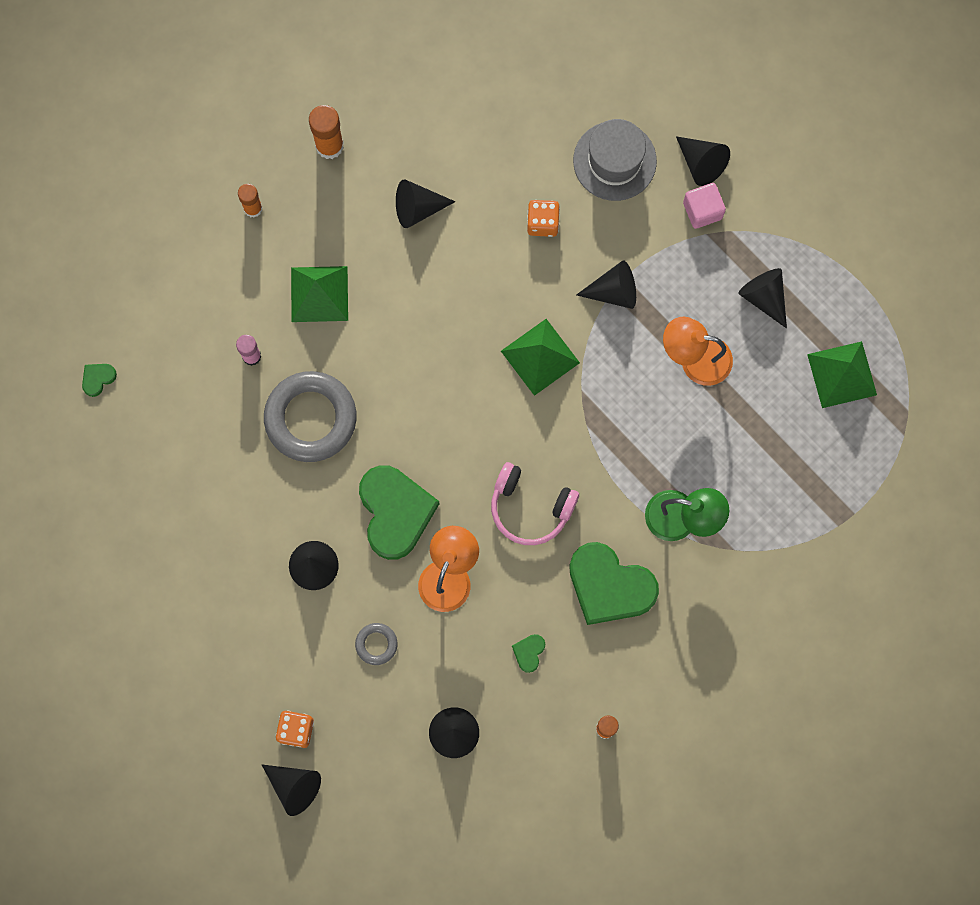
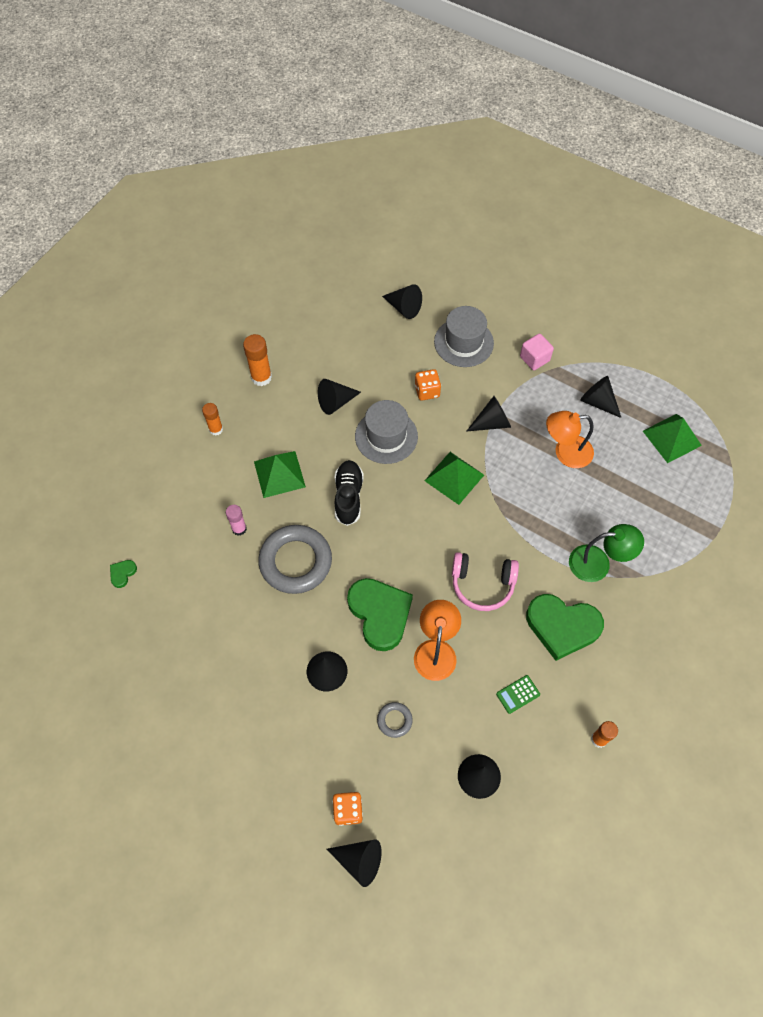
camera: 15 degrees left, 15 degrees down
green heart [512,634,545,673] -> green calculator [496,675,540,714]
black cone [676,136,730,186] -> black cone moved to [382,284,422,319]
none -> black shoe [334,460,364,526]
none -> grey hat [355,400,418,464]

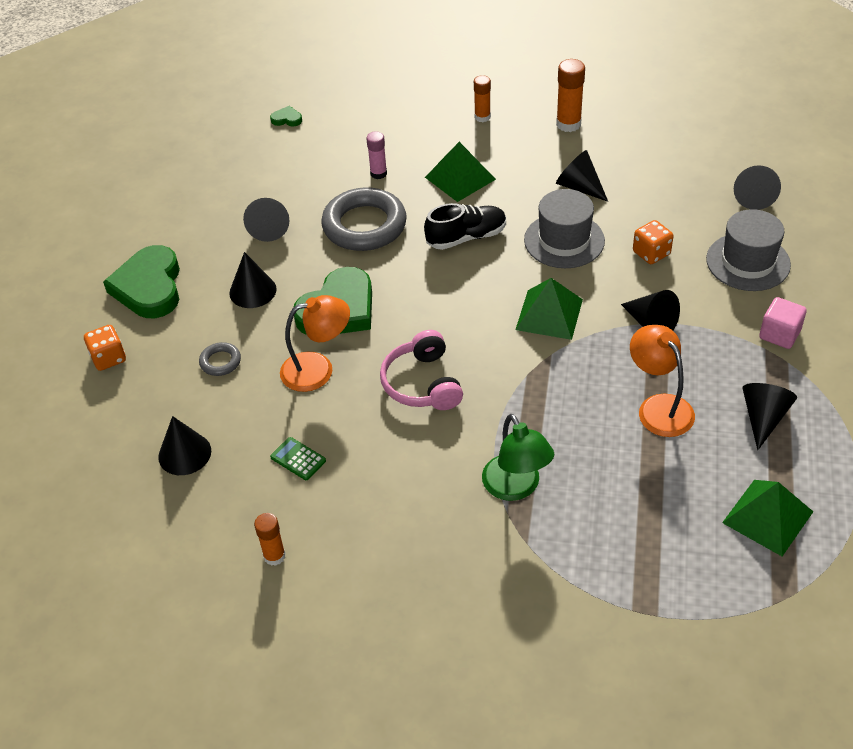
camera: 70 degrees right, 15 degrees down
black cone [327,840,382,887] -> black cone moved to [243,198,290,242]
green heart [526,594,604,661] -> green heart moved to [103,245,180,318]

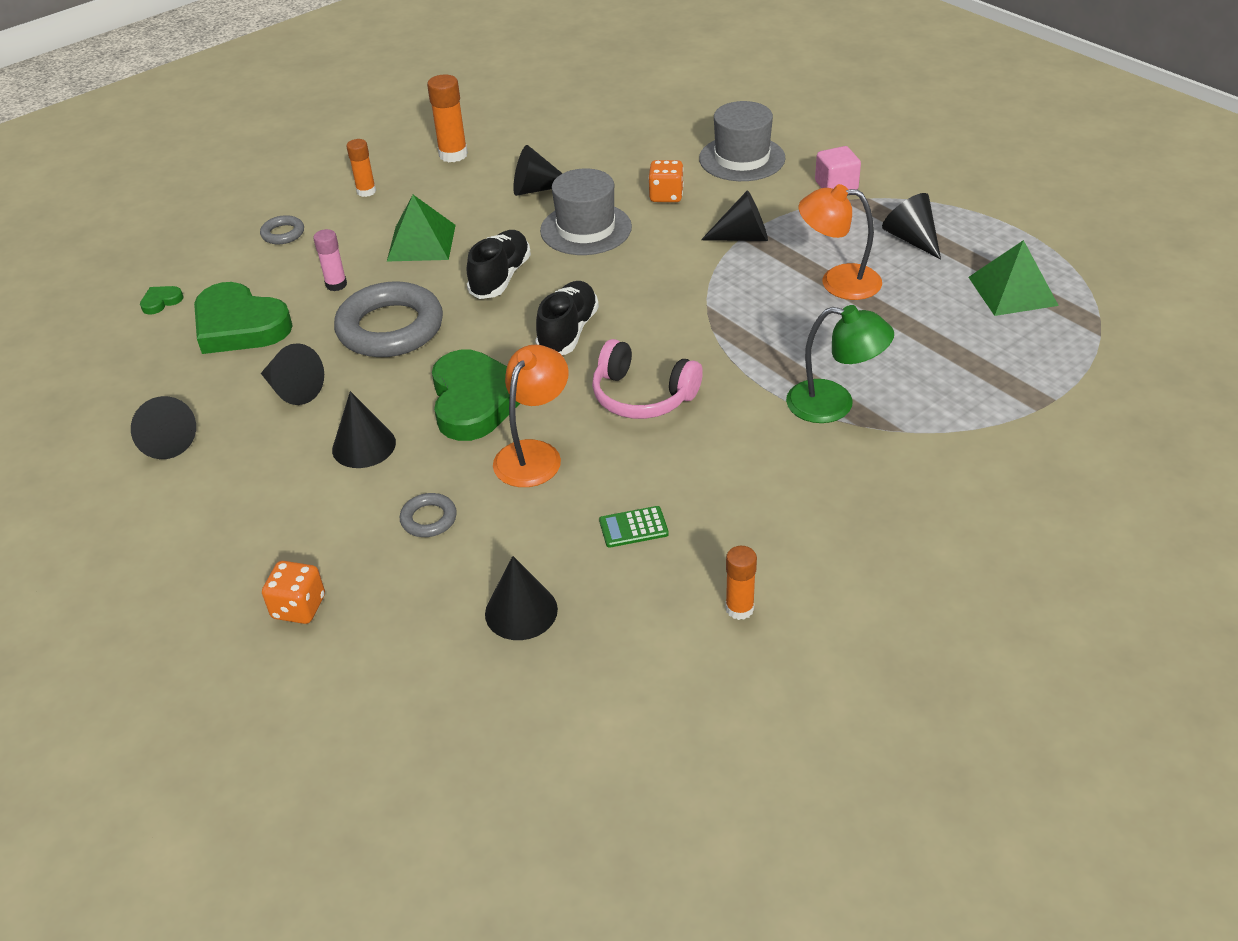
camera: 50 degrees left, 5 degrees down
green heart [103,245,180,318] -> green heart moved to [194,282,293,354]
green pyramid [515,278,583,340] -> none
black cone [734,165,781,210] -> black cone moved to [131,396,196,459]
none -> grey ring [260,215,304,244]
none -> black shoe [535,281,599,355]

